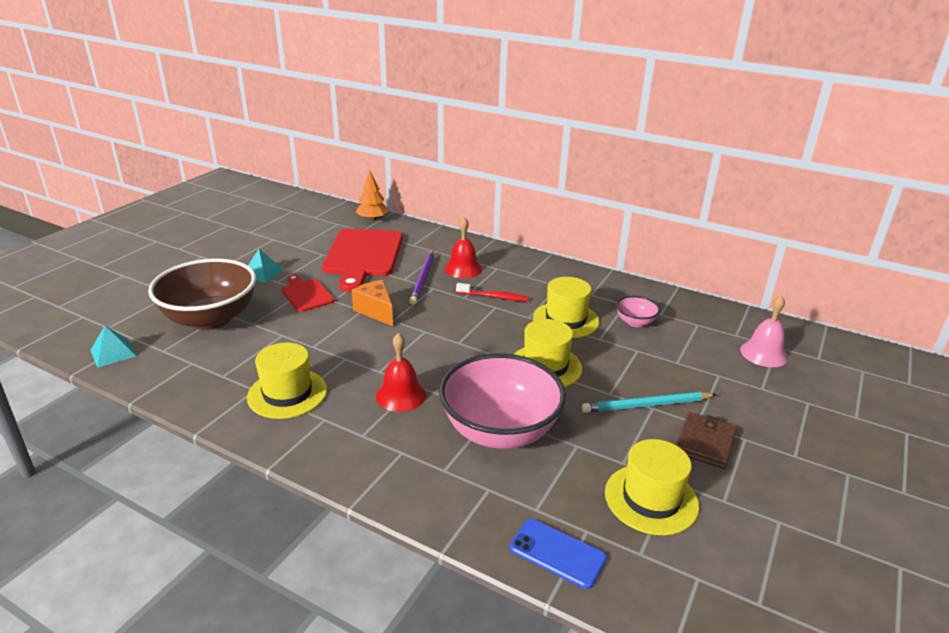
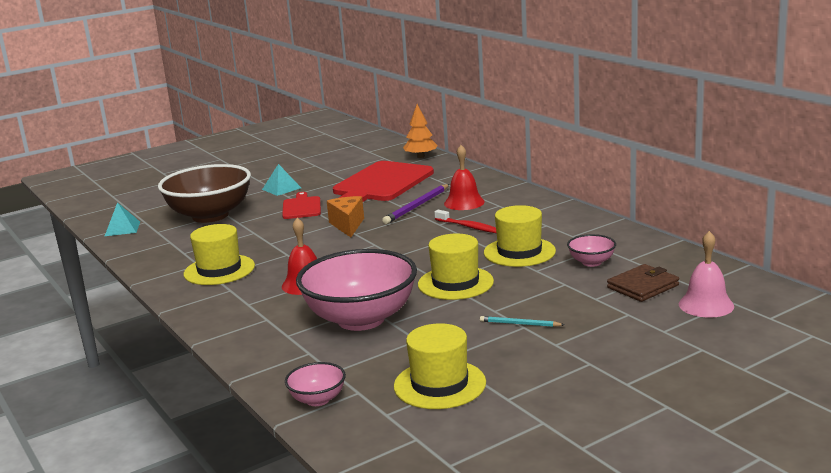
camera: 30 degrees right, 10 degrees down
blue phone [510,519,607,589] -> pink bowl [285,362,346,406]
turquoise pencil [582,392,717,413] -> turquoise pencil [480,316,564,327], size x0.57
brown wallet [676,412,737,469] -> brown wallet moved to [607,264,679,302]

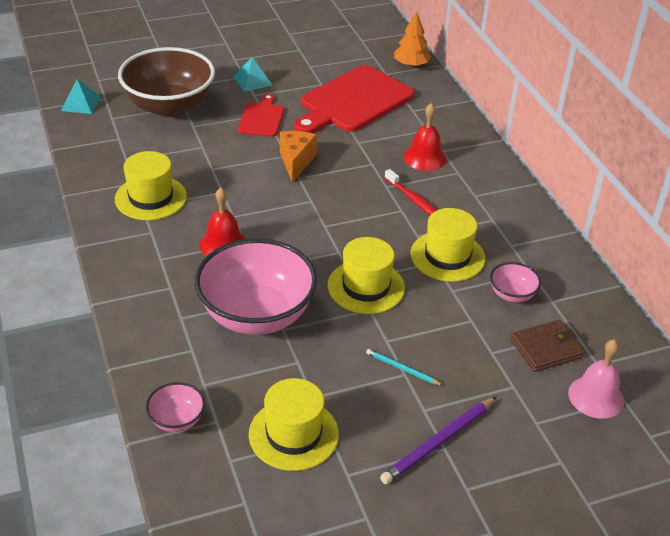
camera: 10 degrees right, 20 degrees up
purple pencil [382,184,449,224] -> purple pencil moved to [380,397,496,484]

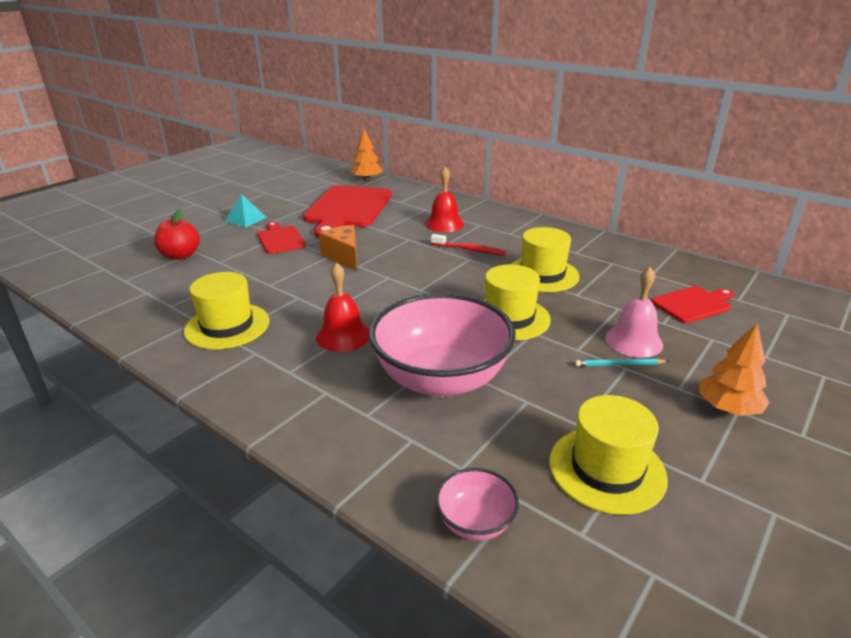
camera: 30 degrees left, 10 degrees down
turquoise pyramid [61,79,101,114] -> none
brown bowl [118,47,215,117] -> red apple [154,209,200,260]
purple pencil [380,397,496,484] -> orange tree [699,324,769,416]
pink bowl [490,262,541,303] -> none
brown wallet [510,320,585,372] -> red cutting board [652,286,734,323]
pink bell [568,339,624,419] -> pink bell moved to [605,267,663,358]

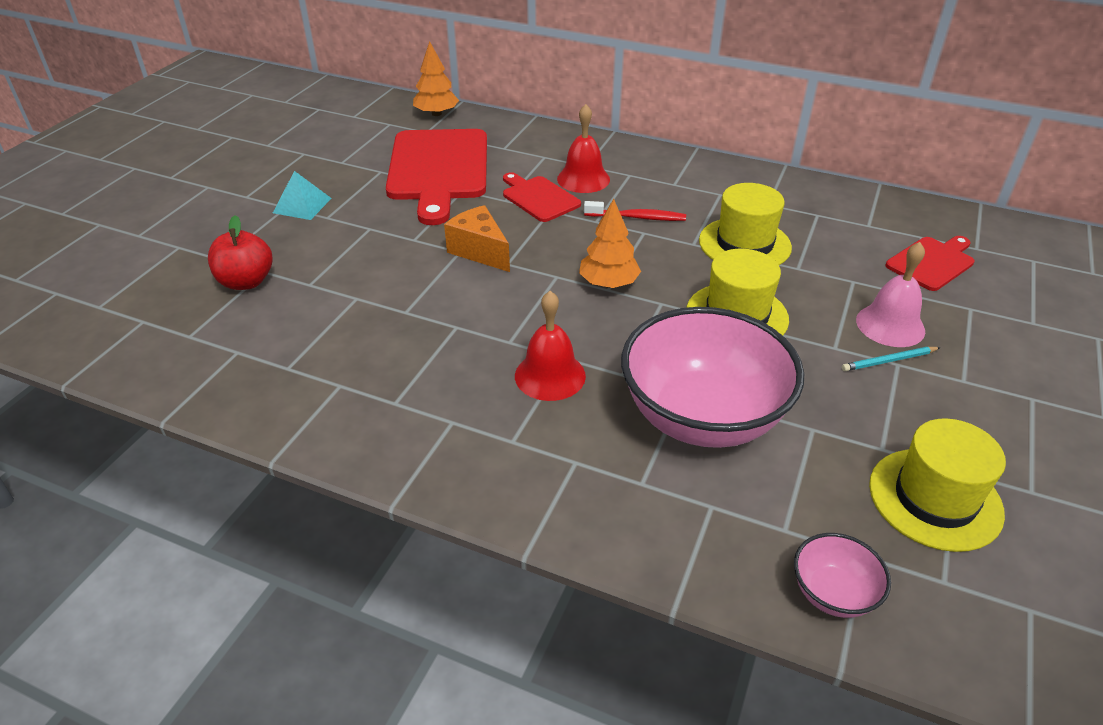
camera: 15 degrees left, 10 degrees up
yellow hat [184,272,269,350] -> none
red cutting board [257,222,306,254] -> red cutting board moved to [503,172,581,222]
orange tree [699,324,769,416] -> orange tree moved to [579,199,641,288]

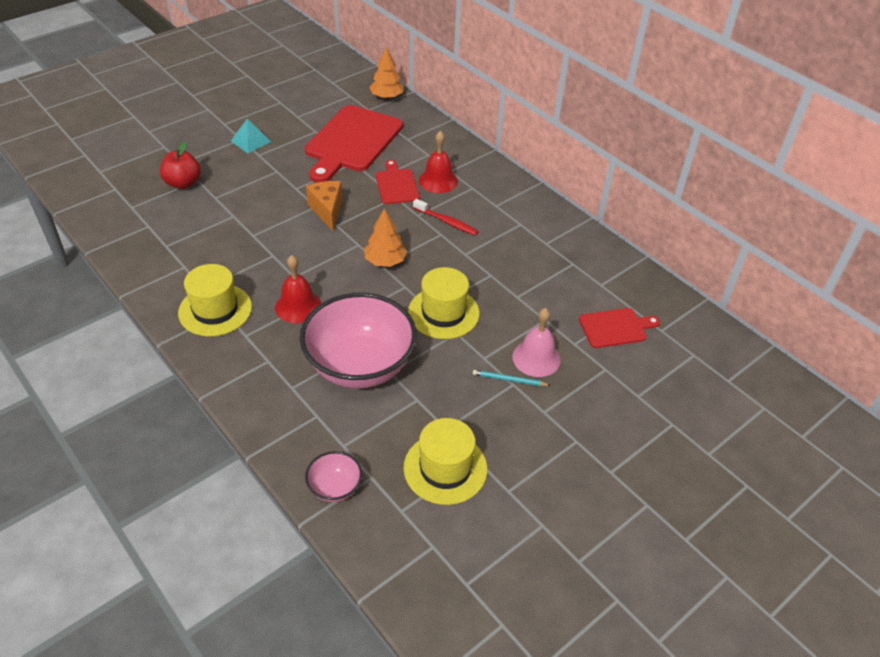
camera: 25 degrees right, 5 degrees up
yellow hat [699,183,792,265] -> yellow hat moved to [178,264,252,336]

